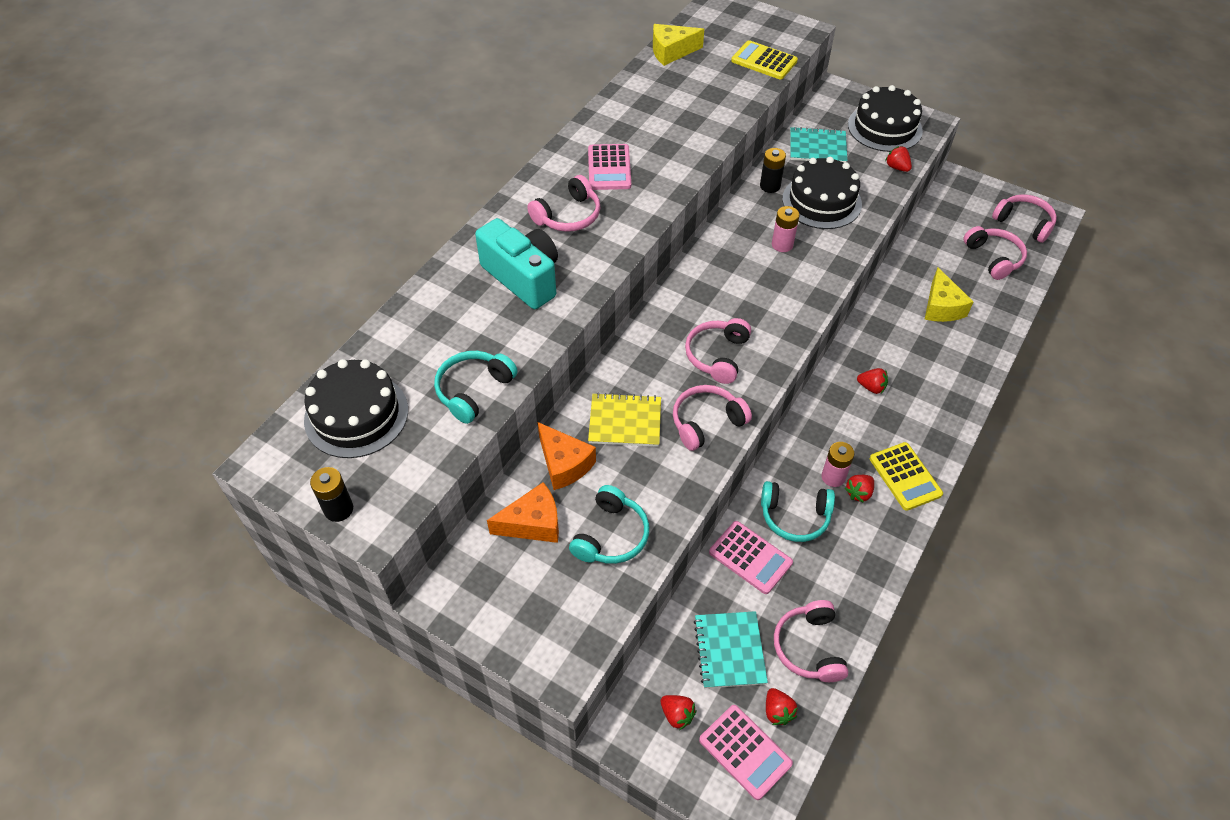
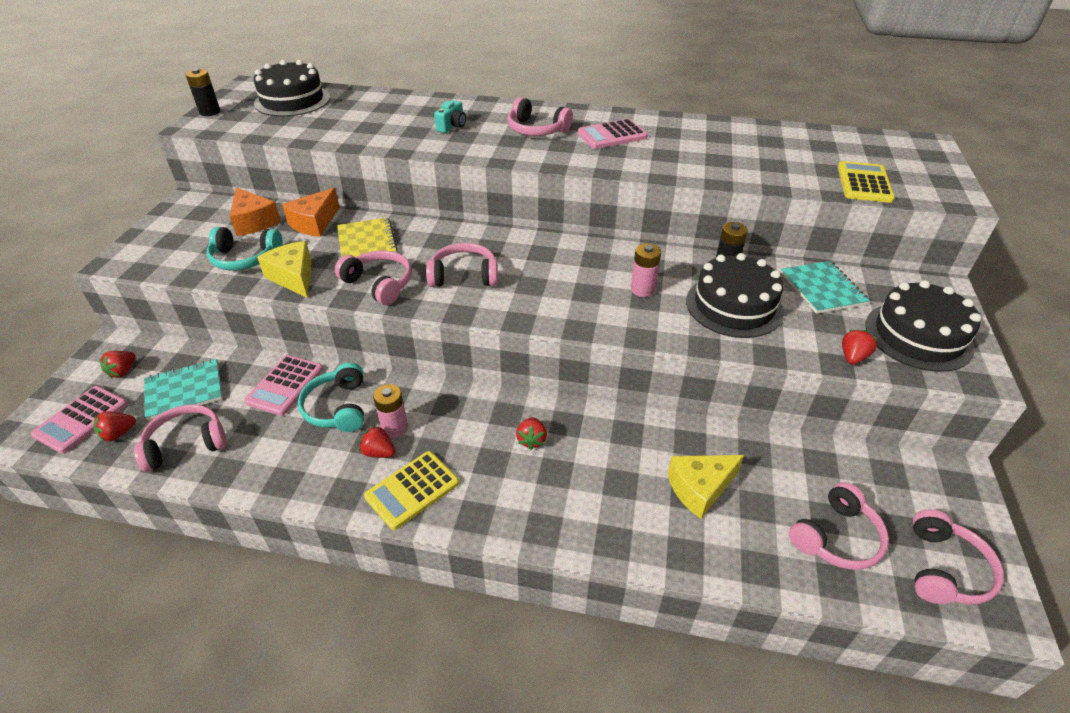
camera: 70 degrees right, 10 degrees down
turquoise headphones [434,351,518,424] -> none
turquoise camera [475,218,558,309] -> turquoise camera [434,100,466,133], size x0.47
yellow cheese [653,24,704,66] -> yellow cheese moved to [257,241,312,298]

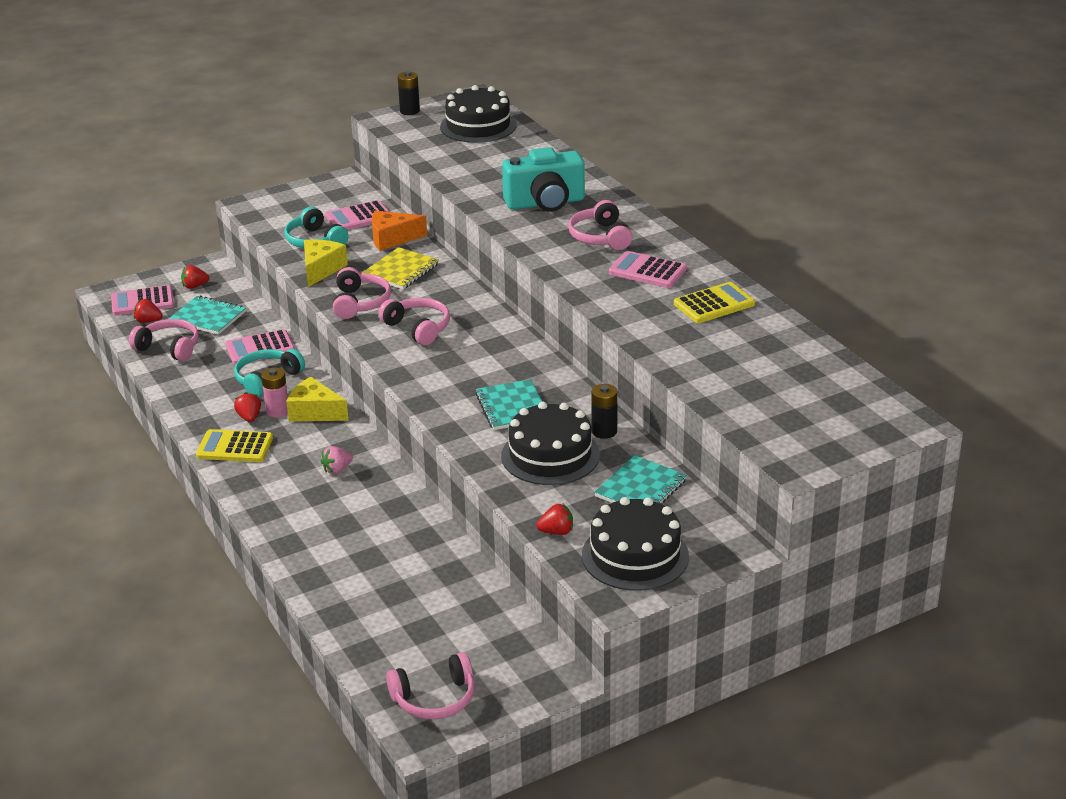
camera: 50 degrees right, 10 degrees down
orange cheese [230,187,281,236] -> pink calculator [325,200,390,230]
turquoise camera [434,100,466,133] -> turquoise camera [502,147,585,212], size x2.14
red strawberry [516,417,547,450] -> pink strawberry [321,446,353,474]
pink battery [631,243,661,297] -> turquoise notebook [475,379,542,430]
yellow cheese [667,455,744,519] -> yellow cheese moved to [286,377,349,421]
pink headphones [789,482,889,570] -> none
yellow calculator [838,161,895,203] -> yellow calculator moved to [674,282,755,323]

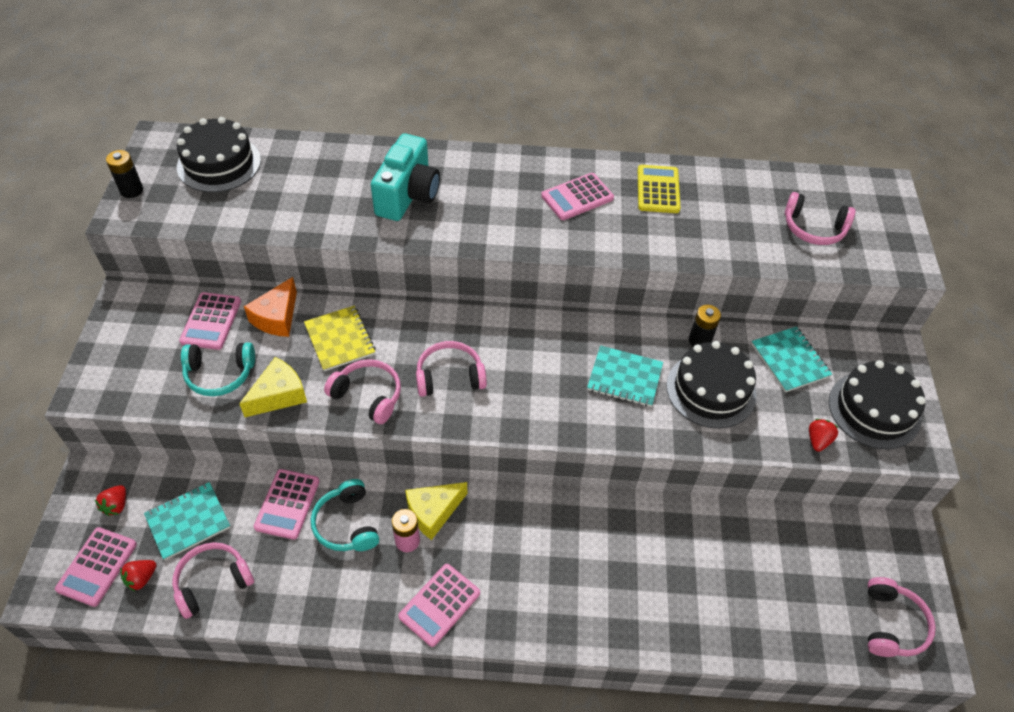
camera: 60 degrees left, 20 degrees up
yellow calculator [196,429,273,462] -> pink calculator [398,564,480,647]
red strawberry [234,392,261,422] -> none
yellow cheese [304,239,348,287] -> yellow cheese turned 90 degrees clockwise [239,357,307,417]
pink strawberry [321,446,353,474] -> none
pink headphones [568,200,632,250] -> pink headphones moved to [785,192,856,245]

